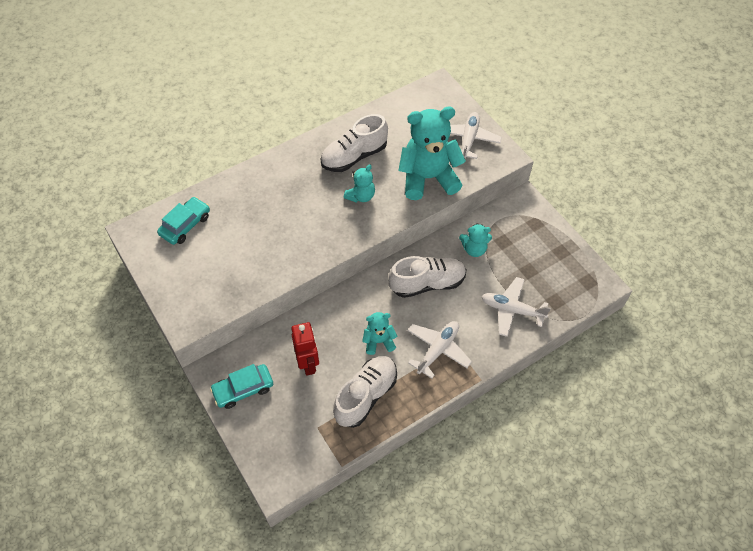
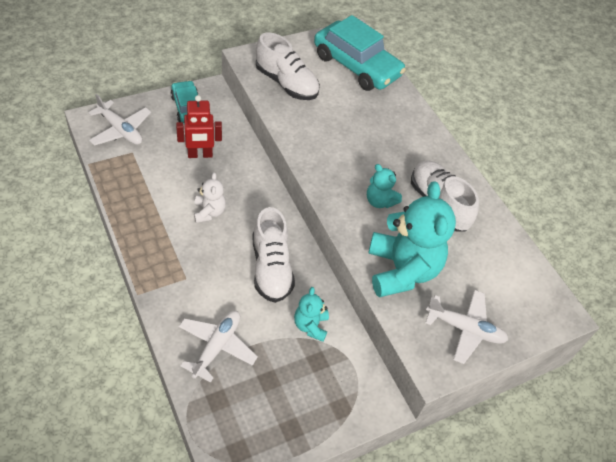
camera: 90 degrees right, 5 degrees down
turquoise car [157,197,210,245] -> turquoise car [314,15,406,91], size x1.75
white shoe [333,356,397,428] -> white shoe moved to [256,32,320,100]
turquoise teddy bear [362,312,397,355] -> white teddy bear [194,172,226,223]
white plane [408,321,472,379] -> white plane moved to [88,94,151,146]

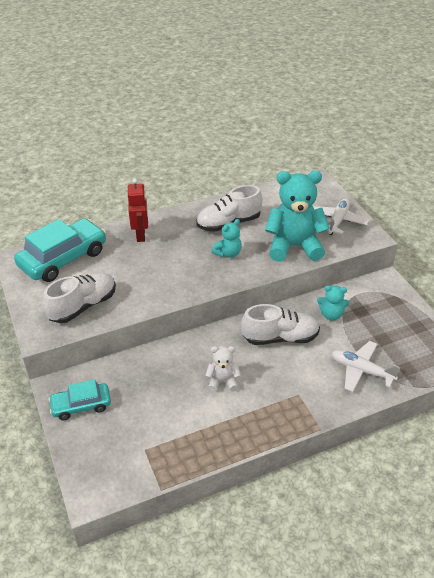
camera: 80 degrees left, 10 degrees down
white plane [88,94,151,146] -> none
red robot [176,95,222,158] -> red robot moved to [128,178,148,242]

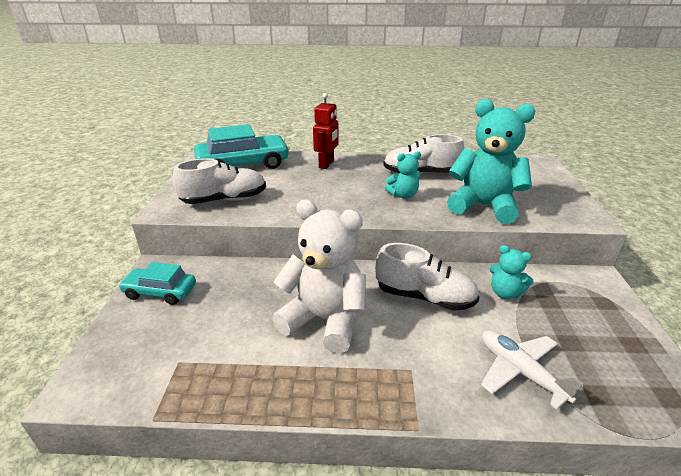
camera: 25 degrees right, 10 degrees down
white teddy bear [206,346,241,392] -> white teddy bear [272,199,366,353], size x2.04
white plane [313,199,369,235] -> none

